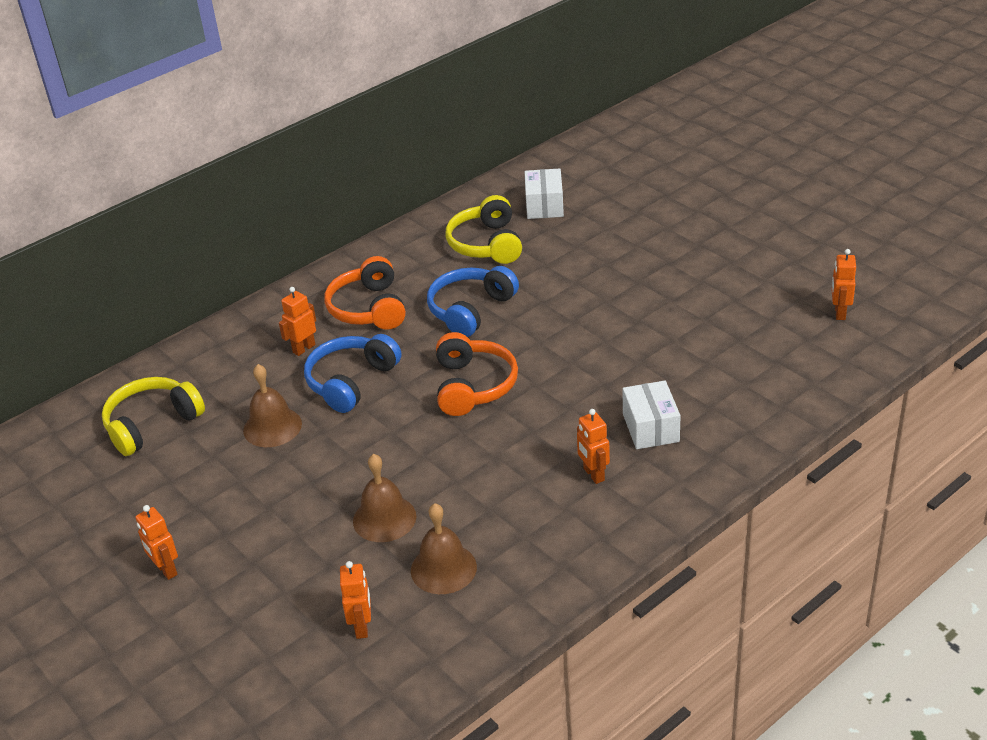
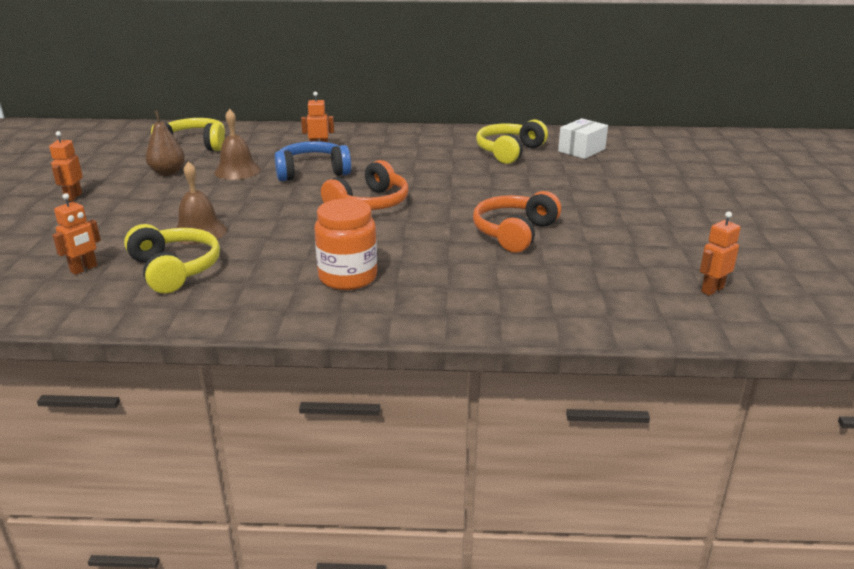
camera: 40 degrees right, 10 degrees down
orange headphones [325,256,406,330] -> orange headphones moved to [473,191,561,253]
brown bell [411,503,477,594] -> yellow headphones [124,224,220,294]
blue headphones [427,266,519,337] -> none
orange robot [577,409,610,484] -> orange jar [314,198,377,290]
white box [623,381,681,449] -> none
none -> brown pear [145,111,185,176]

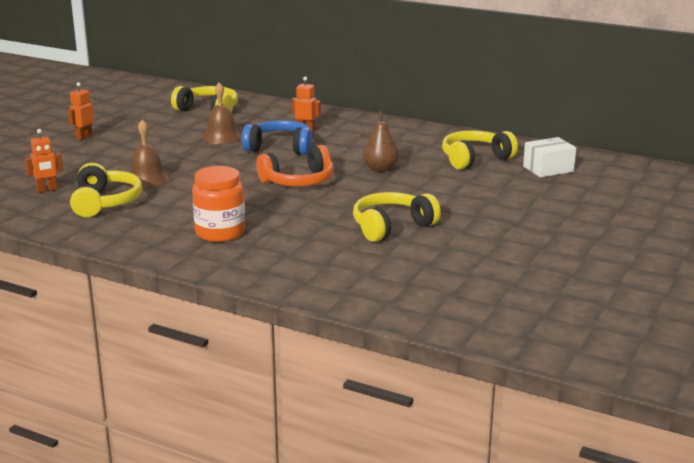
camera: 25 degrees right, 5 degrees down
brown pear [145,111,185,176] -> brown pear moved to [363,110,399,172]
orange headphones [473,191,561,253] -> yellow headphones [353,192,441,242]
orange robot [700,212,741,296] -> none

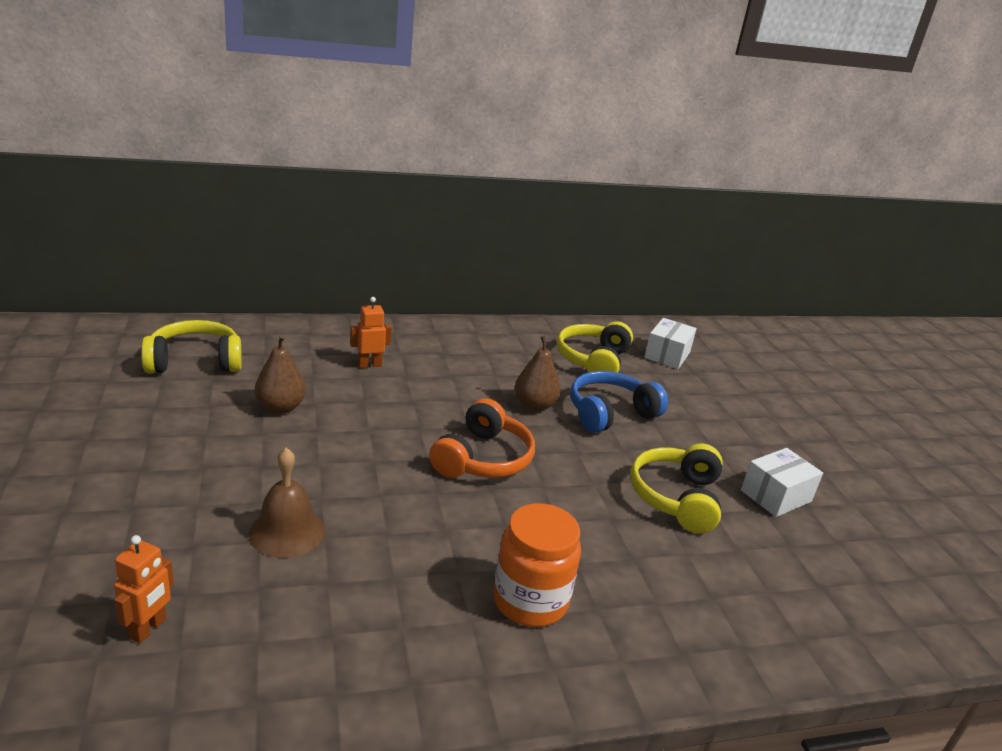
camera: 45 degrees left, 5 degrees up
orange robot [68,82,94,140] -> none
yellow headphones [70,163,142,217] -> none
brown bell [202,82,242,144] -> brown pear [255,335,306,414]
blue headphones [242,120,312,155] -> blue headphones moved to [570,371,668,433]
none -> white box [741,448,823,517]

